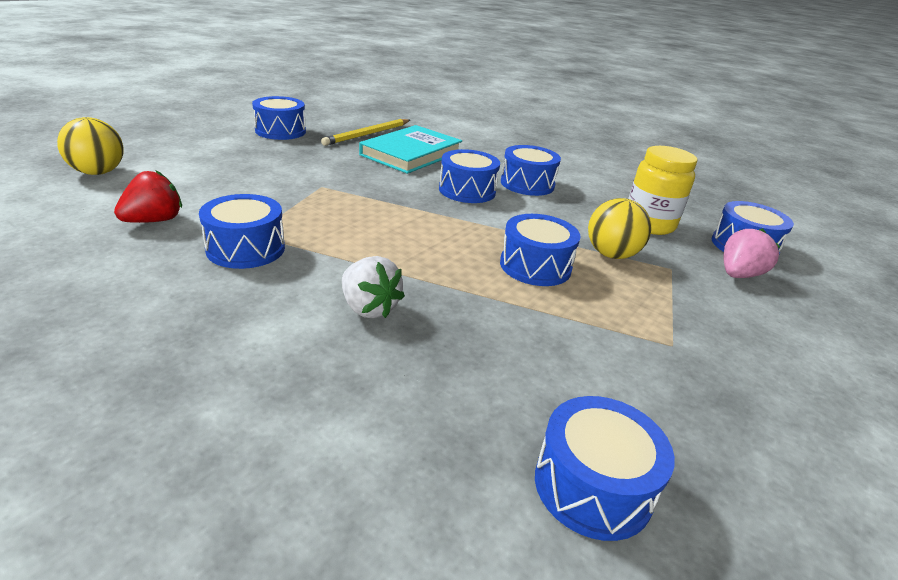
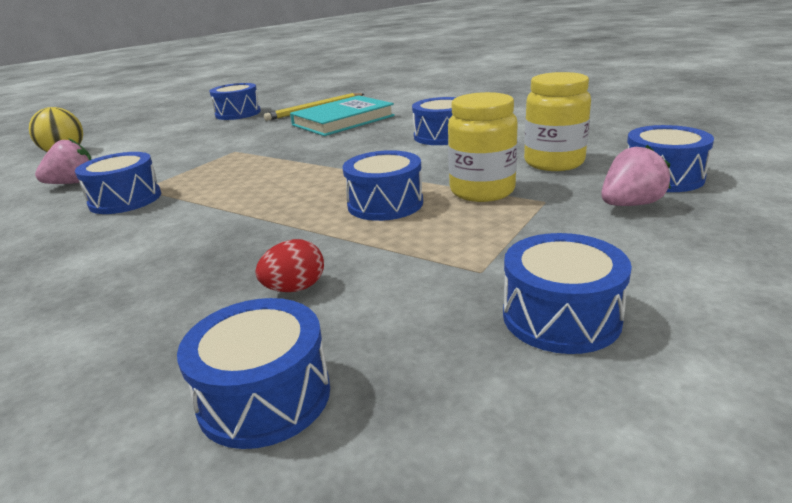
camera: 20 degrees right, 5 degrees down
red strawberry [114,170,182,223] -> pink strawberry [35,138,92,184]
white strawberry [342,256,405,318] -> none
blue drum [439,149,500,203] -> blue drum moved to [503,233,632,354]
yellow ball [588,198,651,259] -> yellow jar [448,92,518,202]
none -> red egg [255,239,324,292]

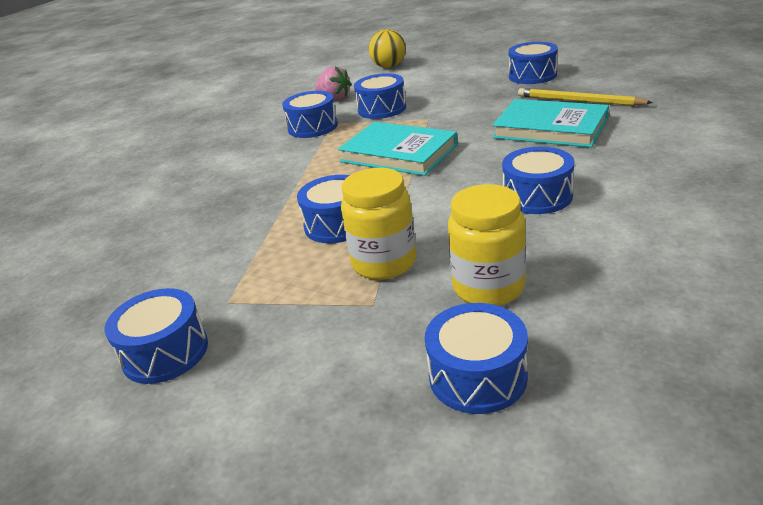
camera: 70 degrees right, 5 degrees up
blue drum [177,298,330,449] -> blue drum moved to [354,73,406,119]
red egg [255,239,324,292] -> none
pink strawberry [601,145,671,206] -> none
none -> turquoise book [338,122,458,176]

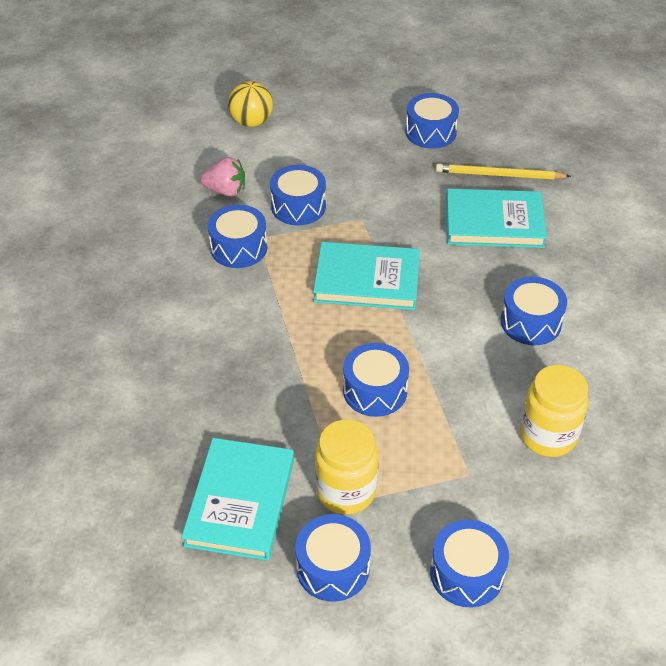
camera: 30 degrees left, 15 degrees up
yellow jar [341,168,416,280] -> yellow jar moved to [315,419,378,514]
blue drum [425,303,528,414] -> blue drum moved to [430,520,509,607]
none -> turquoise book [181,438,294,561]

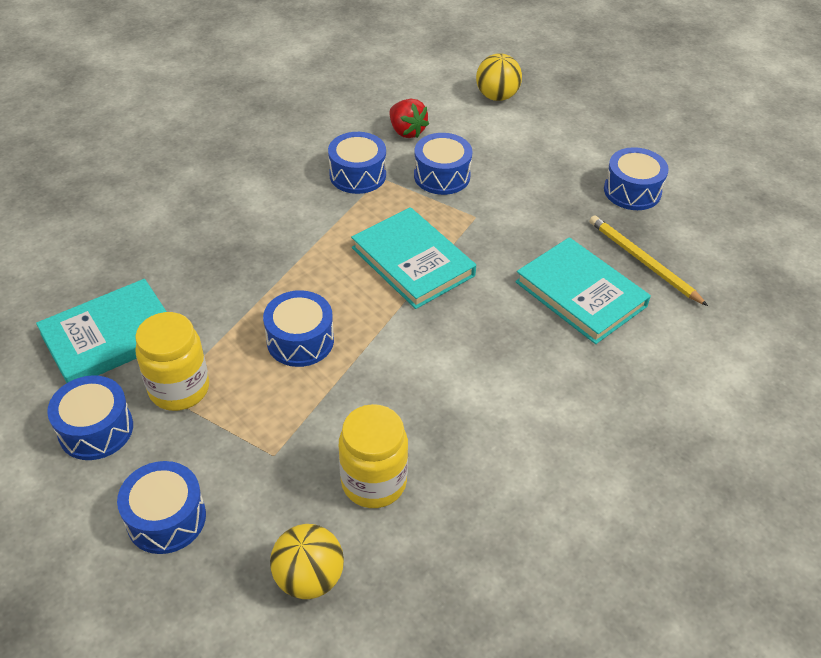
camera: 45 degrees right, 0 degrees up
pink strawberry [200,157,245,197] -> red strawberry [390,99,429,138]
blue drum [501,277,567,345] -> none
none -> yellow ball [270,524,344,599]

